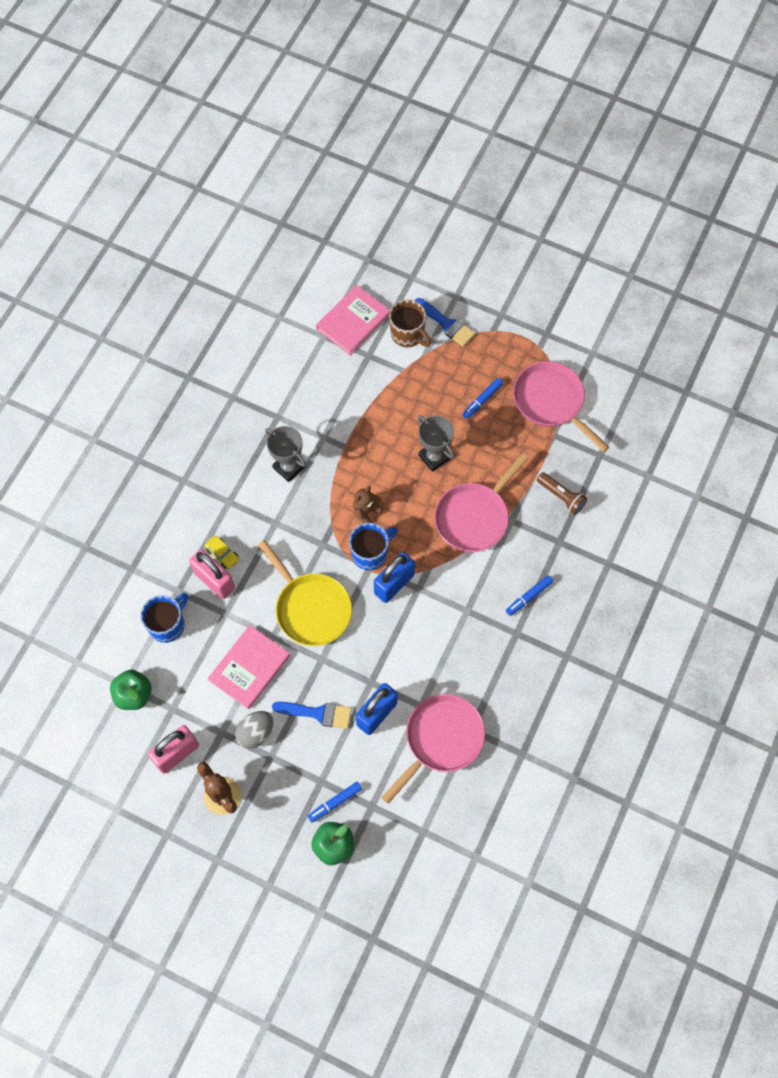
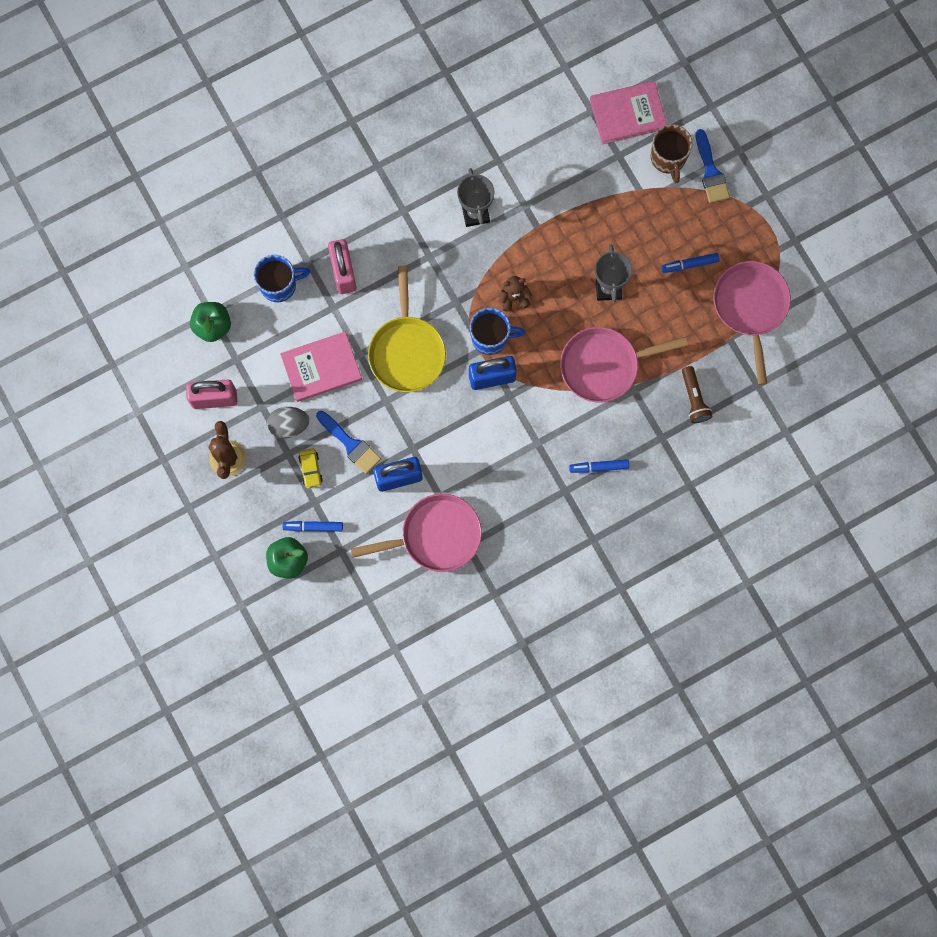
camera: 35 degrees right, 10 degrees up
yellow car [205,536,239,569] -> yellow car moved to [298,449,323,489]

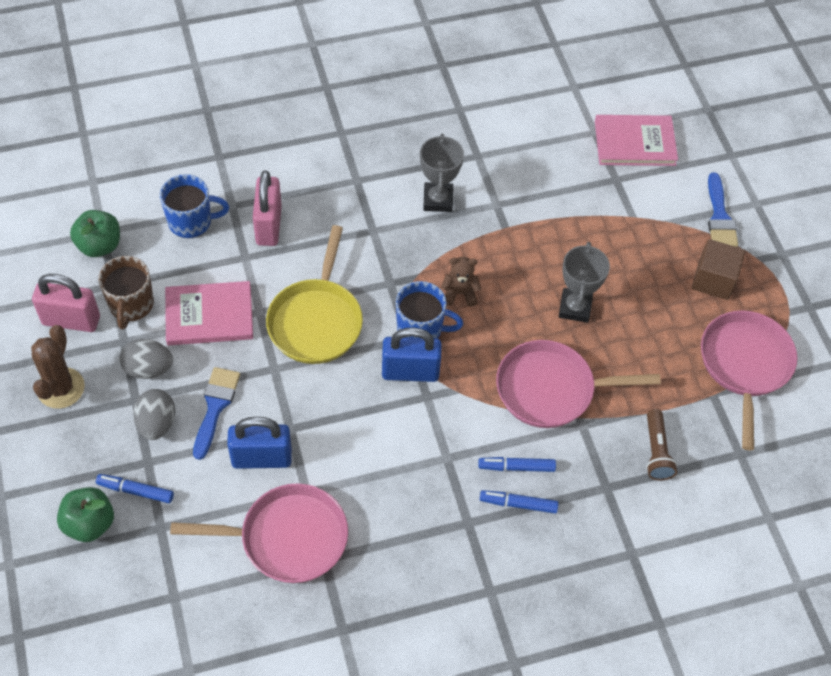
camera: 10 degrees right, 20 degrees down
yellow car [298,449,323,489] -> grey egg [133,389,175,440]
blue brush [316,411,381,474] -> blue brush turned 135 degrees counterclockwise [193,367,240,460]
brown mug [651,124,693,183] -> brown mug moved to [98,256,154,330]
blue marker [661,253,720,273] -> blue marker moved to [478,457,556,472]
none -> brown cube [692,239,745,300]

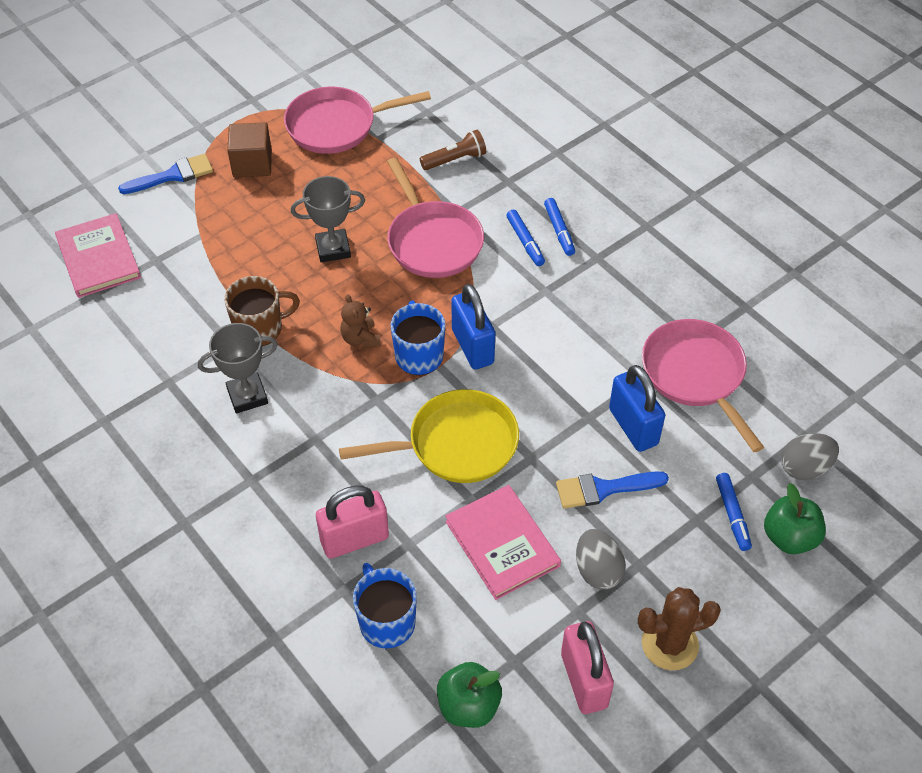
camera: 110 degrees left, 5 degrees down
brown mug [98,256,154,330] -> brown mug moved to [224,276,300,346]
grey egg [133,389,175,440] -> grey egg moved to [781,433,839,480]

